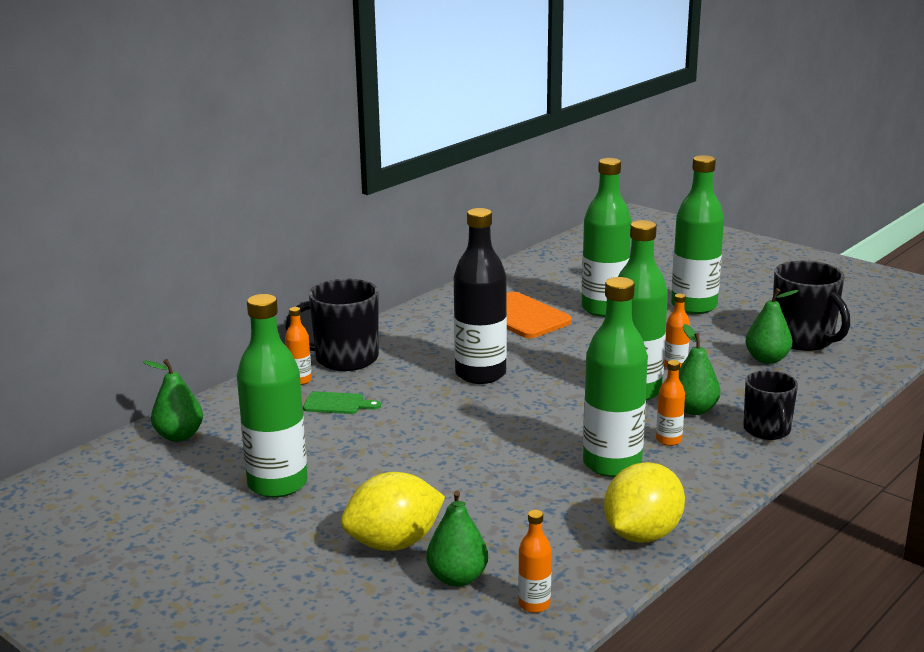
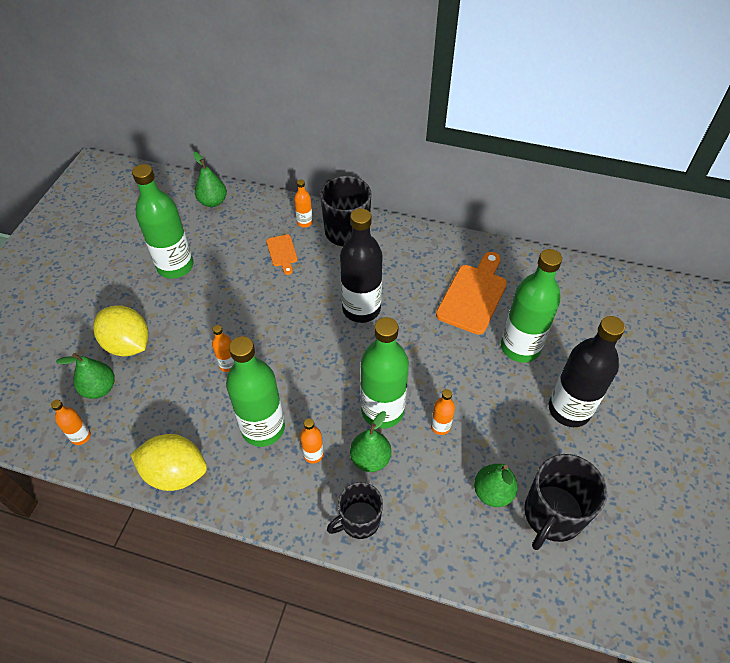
camera: 65 degrees right, 30 degrees up
green cutting board [303,391,381,414] -> orange cutting board [266,234,298,275]
green bottle [671,155,724,314] -> black bottle [549,316,625,427]
none -> orange bottle [212,325,235,372]

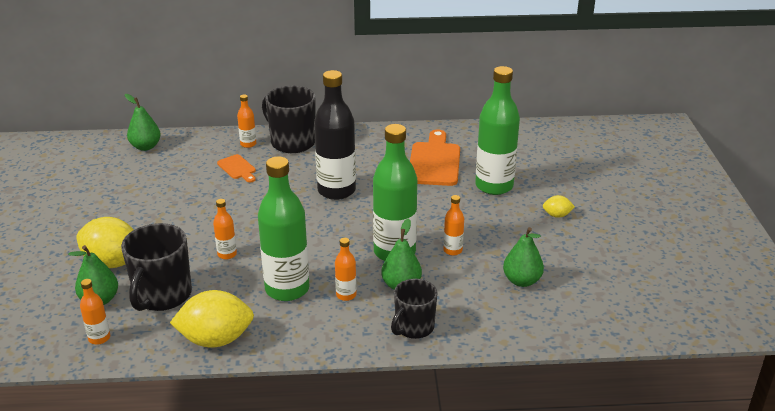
camera: 20 degrees left, 20 degrees down
green bottle [132,164,194,279] -> none
black mug [524,454,607,550] -> black mug moved to [121,223,192,311]
black bottle [549,316,625,427] -> yellow lemon [543,195,575,218]

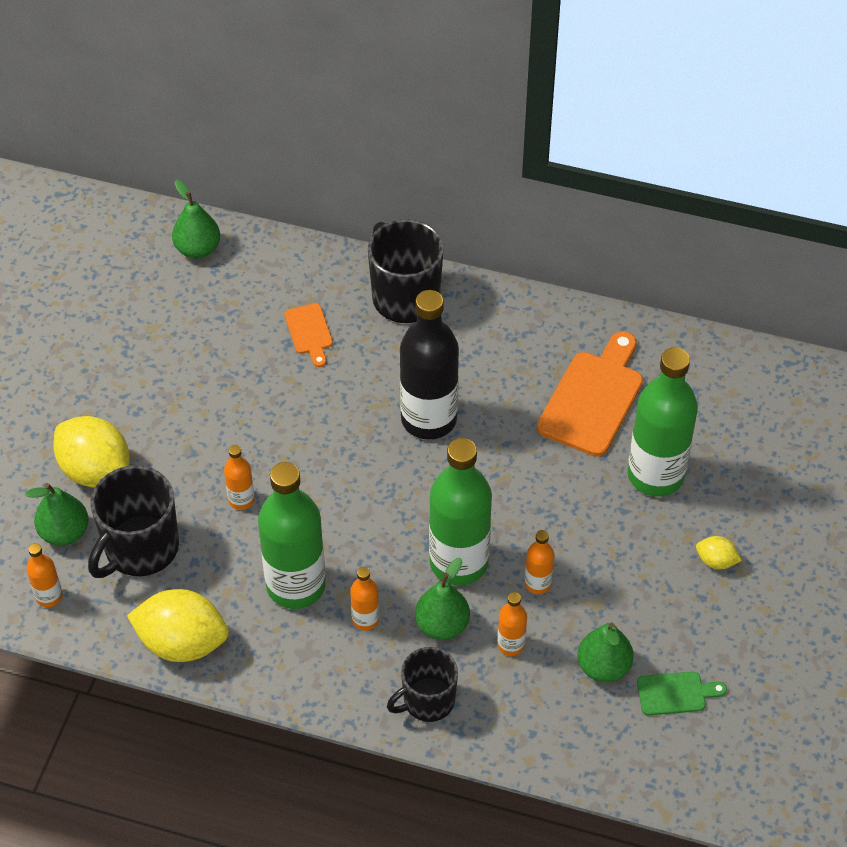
camera: 20 degrees right, 20 degrees up
orange bottle [237,94,256,148] -> orange bottle moved to [497,592,527,656]
none -> green cutting board [637,672,727,716]

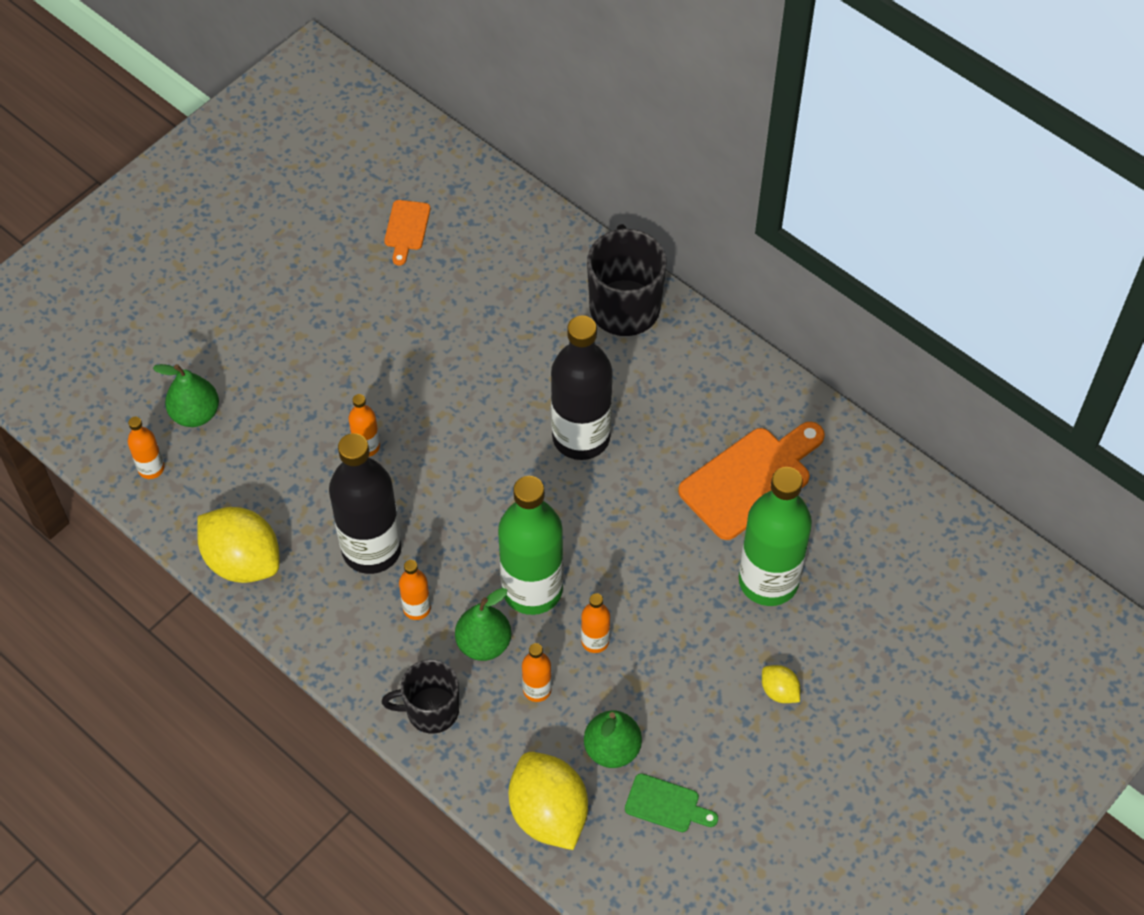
camera: 25 degrees right, 5 degrees up
yellow lemon [54,416,130,488] -> yellow lemon moved to [509,752,588,850]
black mug [88,465,179,578] -> none
green pear [172,180,220,259] -> none
green bottle [258,462,326,609] -> black bottle [329,433,402,574]
orange cutting board [284,303,333,367] -> orange cutting board moved to [384,200,430,266]

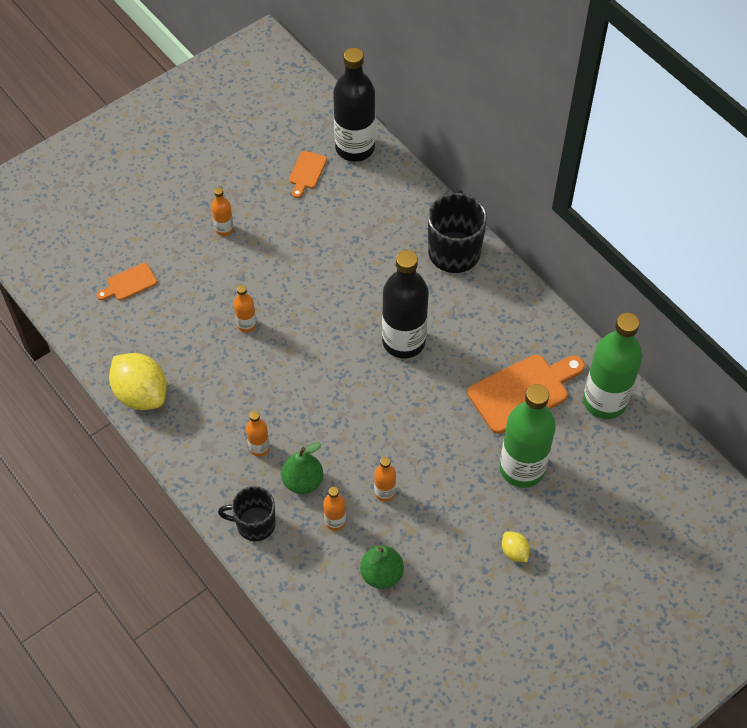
camera: 10 degrees right, 0 degrees up
orange bottle [128,417,164,479] -> orange bottle moved to [211,187,234,236]
green pear [153,364,219,427] -> orange cutting board [97,263,157,301]
black bottle [329,433,402,574] -> black bottle moved to [333,48,375,162]
green bottle [498,476,563,615] -> green bottle moved to [583,313,642,419]
yellow lemon [509,752,588,850] -> none
green cutting board [625,773,718,832] -> none

